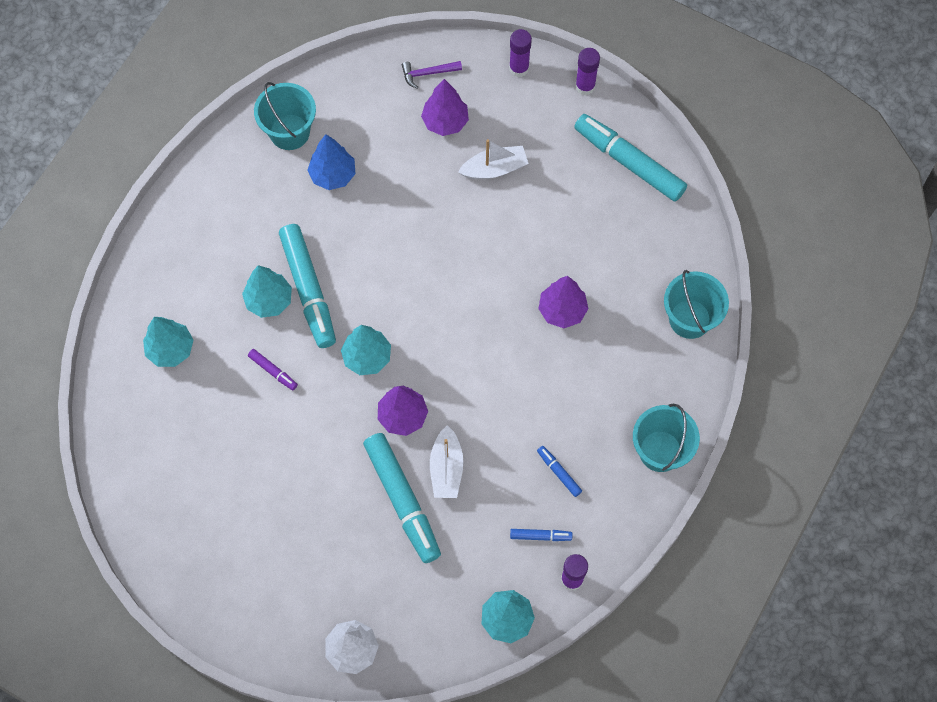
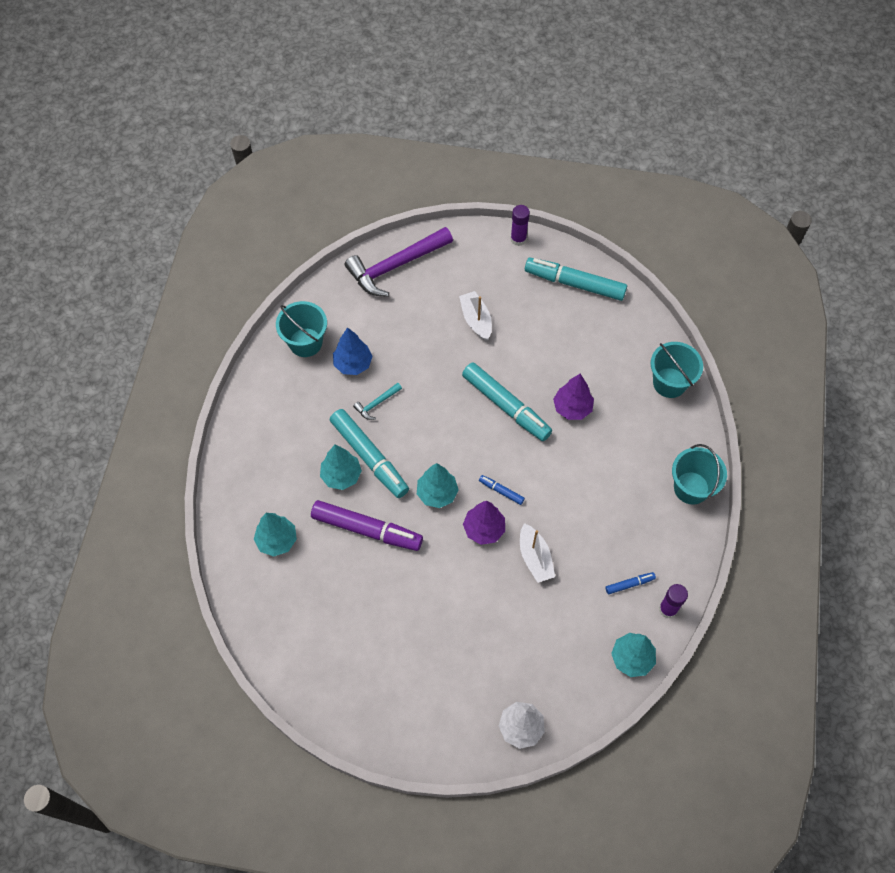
camera: 20 degrees left, 5 degrees down
purple marker [248,349,298,390] -> purple marker [311,500,423,551], size x2.27
turquoise marker [363,433,441,563] -> turquoise marker moved to [462,362,552,441]
purple hammer [402,61,462,89] -> purple hammer [345,227,453,297], size x2.26
purple tree [421,79,469,136] -> none
white boat [458,139,529,179] -> white boat turned 75 degrees counterclockwise [459,291,492,341]
purple glue stick [509,29,532,77] -> none
blue marker [537,446,582,497] -> blue marker moved to [479,475,525,505]
none -> turquoise hammer [353,383,402,420]

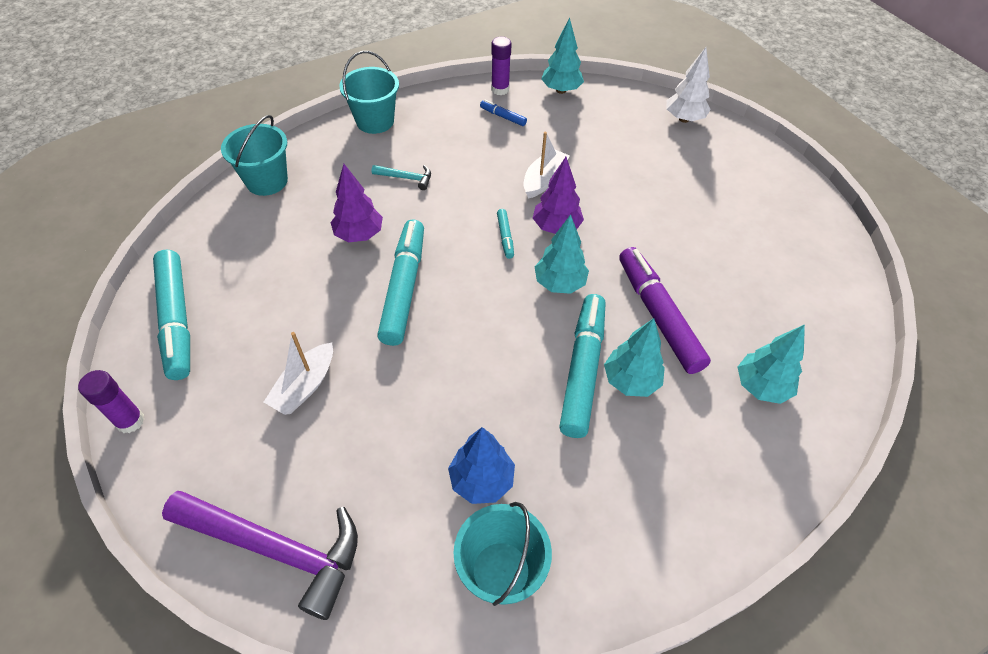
camera: 130 degrees left, 10 degrees down
turquoise hammer [353,383,402,420] -> turquoise hammer moved to [372,165,431,190]
blue marker [479,475,525,505] -> turquoise marker [497,209,514,259]

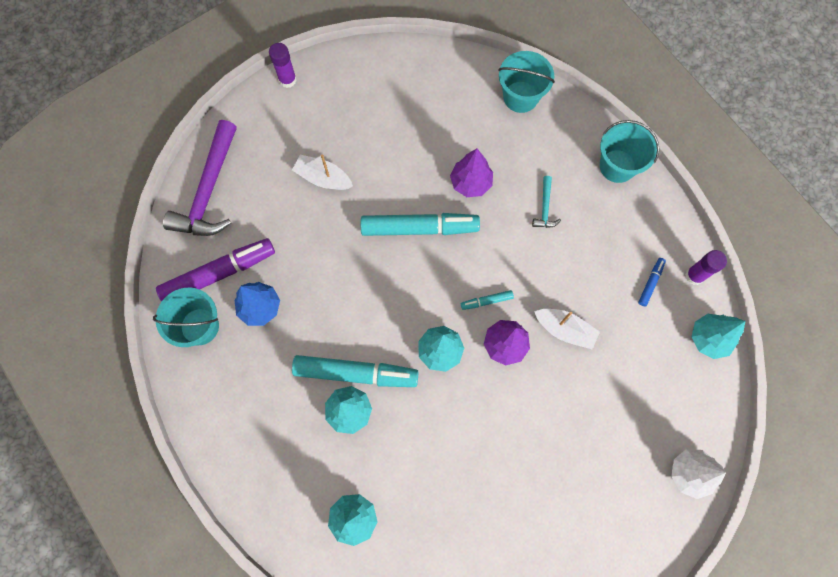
camera: 85 degrees right, 20 degrees up
turquoise marker [153,250,190,380] -> none
purple marker [619,247,711,374] -> purple marker moved to [156,238,275,302]

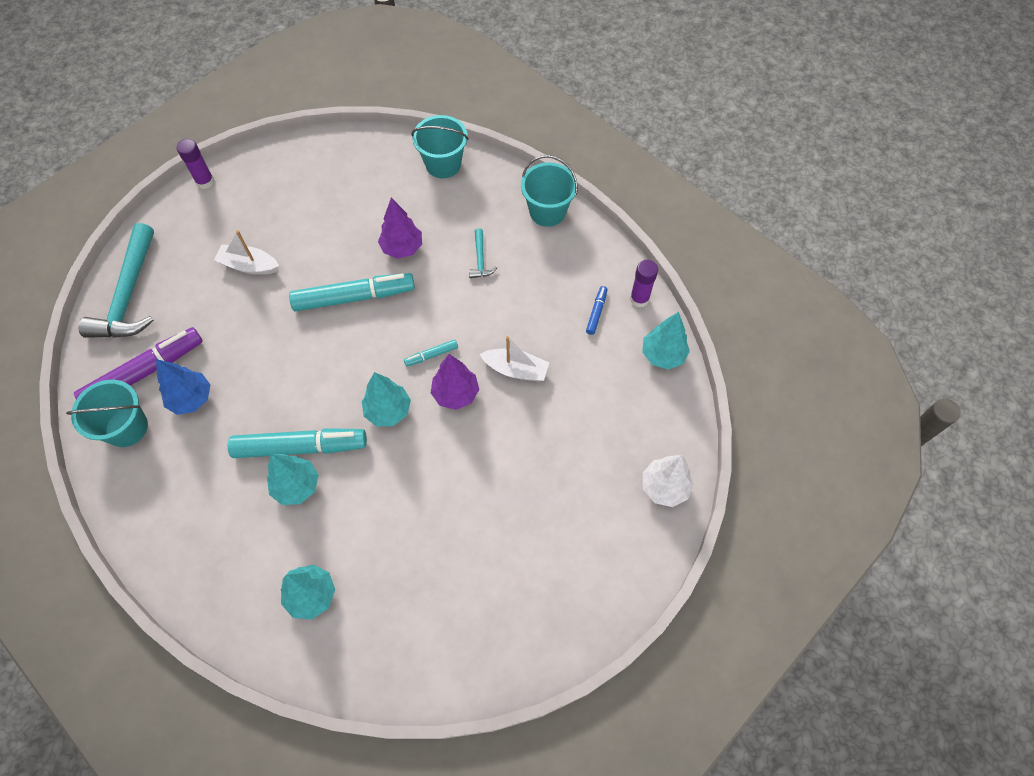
camera: 10 degrees left, 10 degrees down
purple hammer [163,120,237,236] -> turquoise hammer [79,223,154,338]

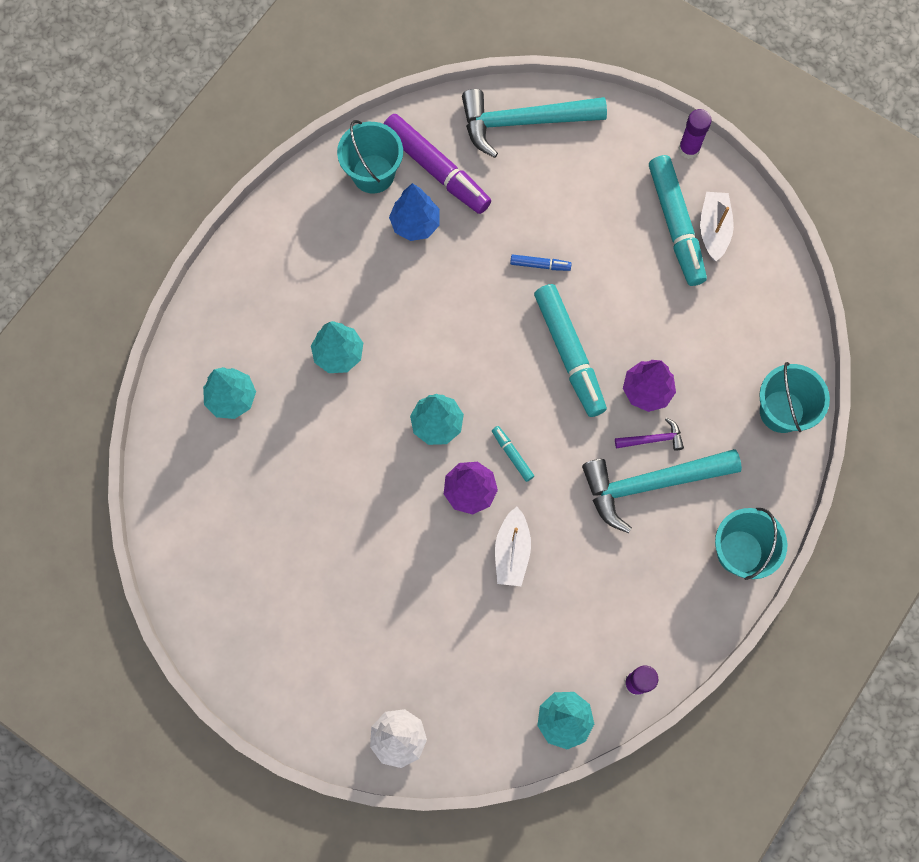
camera: 80 degrees right, 10 degrees up
white boat [214,230,279,275] -> white boat moved to [700,192,734,261]
turquoise marker [228,428,367,458] -> turquoise marker moved to [649,155,707,286]
turquoise hammer [469,228,497,278] -> turquoise hammer [582,449,742,533], size x2.26
blue marker [586,286,608,335] -> blue marker moved to [510,254,572,271]
none -> purple hammer [615,418,684,451]

